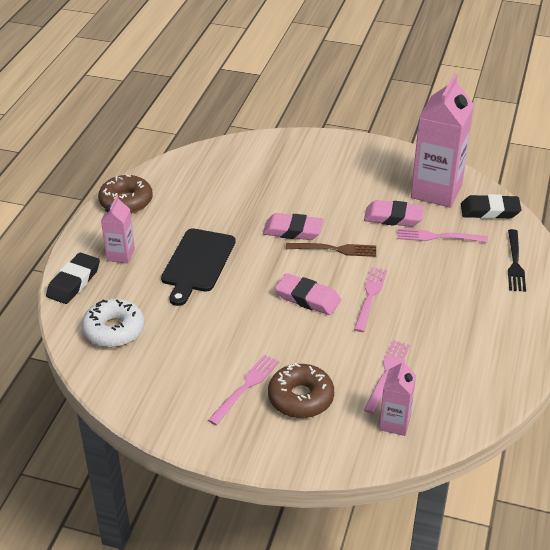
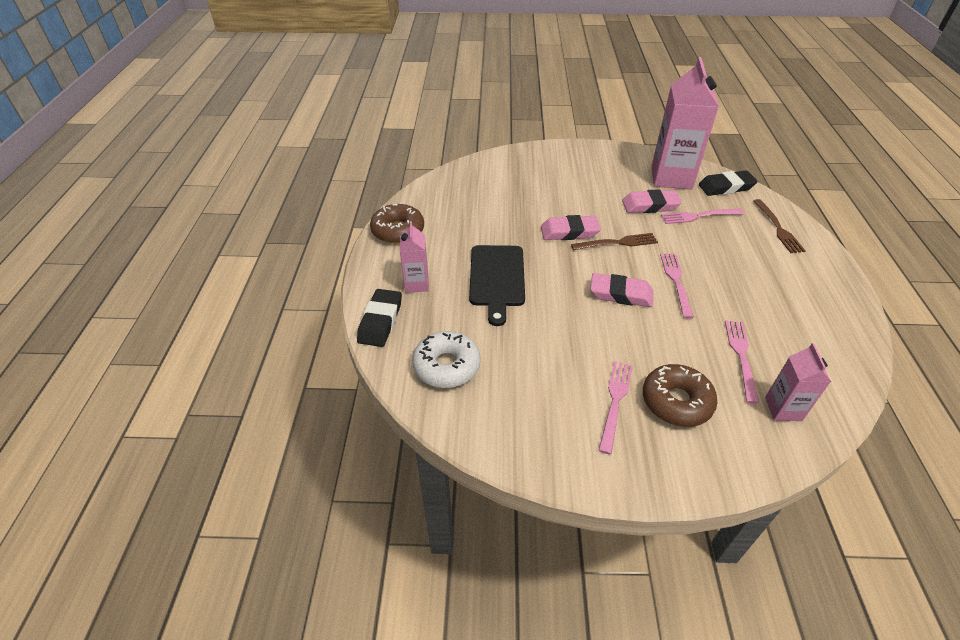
camera: 15 degrees left, 5 degrees up
black fork [508,229,526,292] -> brown fork [753,199,805,253]

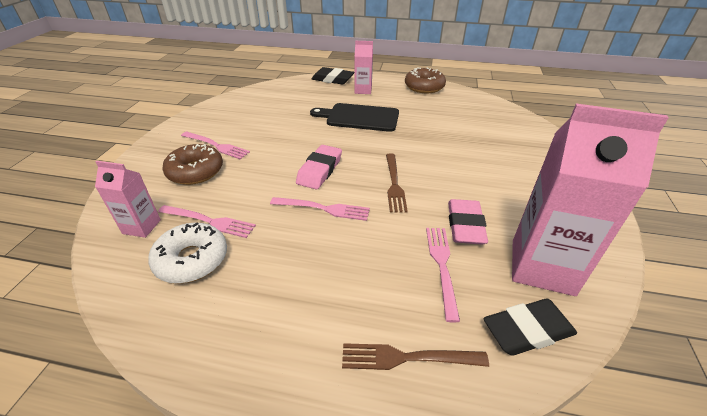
camera: 100 degrees right, 5 degrees down
white donut [412,331,481,388] -> white donut moved to [148,222,227,284]
pink eraser [541,215,601,240] -> none
black eraser [699,171,758,196] -> black eraser turned 75 degrees clockwise [483,299,577,355]

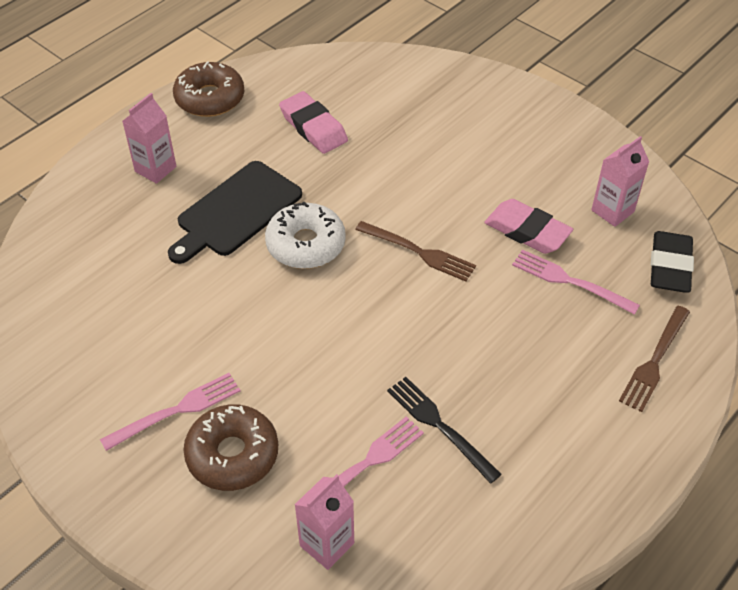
camera: 60 degrees left, 10 degrees up
white donut [148,222,227,284] -> white donut moved to [265,202,346,269]
pink fork [270,197,370,221] -> none
pink eraser [296,145,342,189] -> pink eraser moved to [279,91,348,154]
black eraser [312,67,354,85] -> none
pink carton [512,104,668,296] -> pink carton [591,136,649,227], size x0.50
none -> black fork [387,377,502,484]

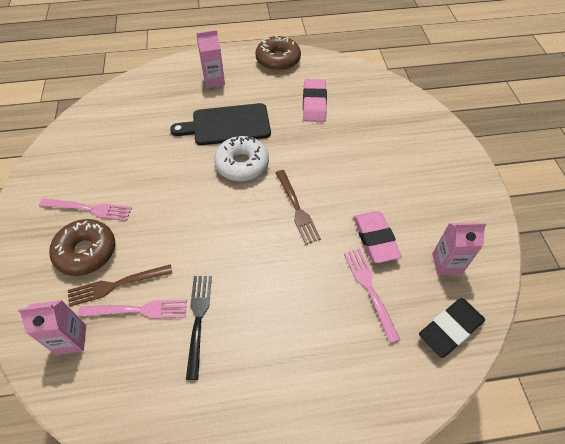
camera: 40 degrees right, 5 degrees up
brown fork [619,306,690,412] -> brown fork moved to [68,264,172,307]

